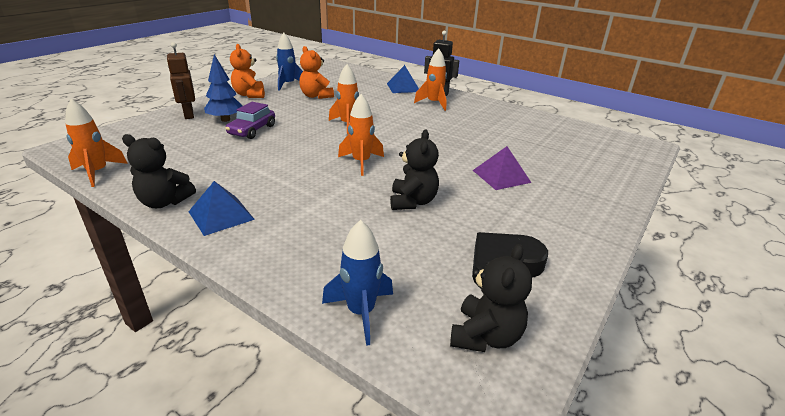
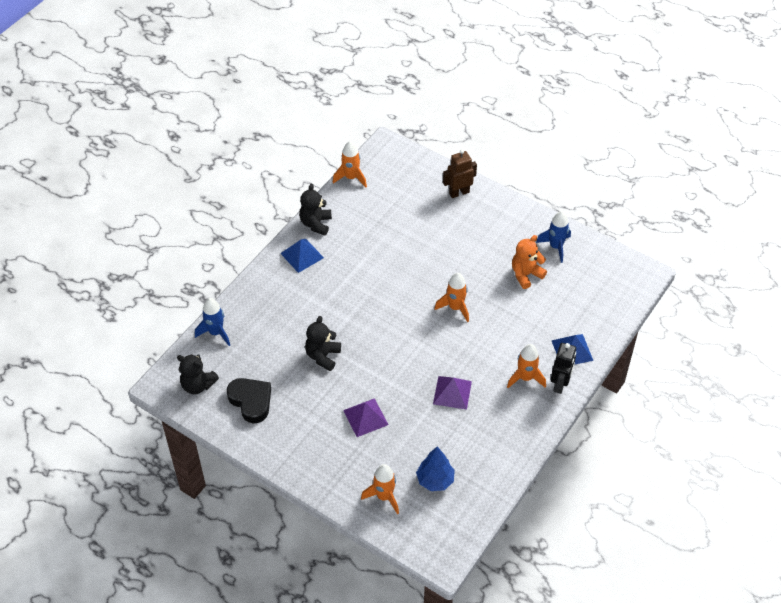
camera: 90 degrees right, 20 degrees up
blue tree [204,54,243,122] -> blue tree moved to [416,447,455,491]
purple car [225,102,275,139] -> none
orange teddy bear [230,44,265,98] -> none
orange rocket [338,94,384,176] -> orange rocket moved to [361,464,399,514]
black teddy bear [390,130,439,210] -> black teddy bear turned 105 degrees clockwise [305,316,341,371]
none -> purple pyramid [433,376,472,410]

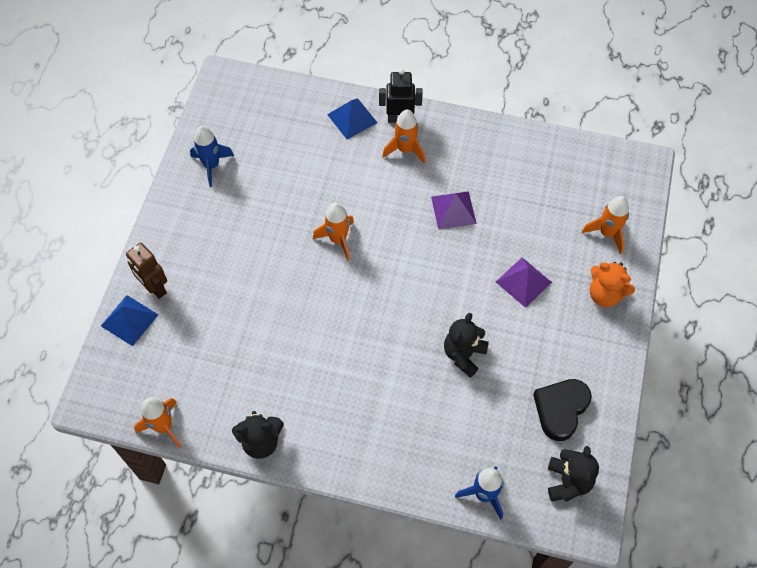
camera: 110 degrees left, 10 degrees up
blue pyramid [280,239,324,273] -> blue pyramid moved to [101,295,158,346]
black teddy bear [305,316,341,371] -> black teddy bear turned 120 degrees clockwise [444,313,489,378]
blue tree [416,447,455,491] -> none
orange teddy bear [512,235,547,289] -> orange teddy bear moved to [590,262,635,307]

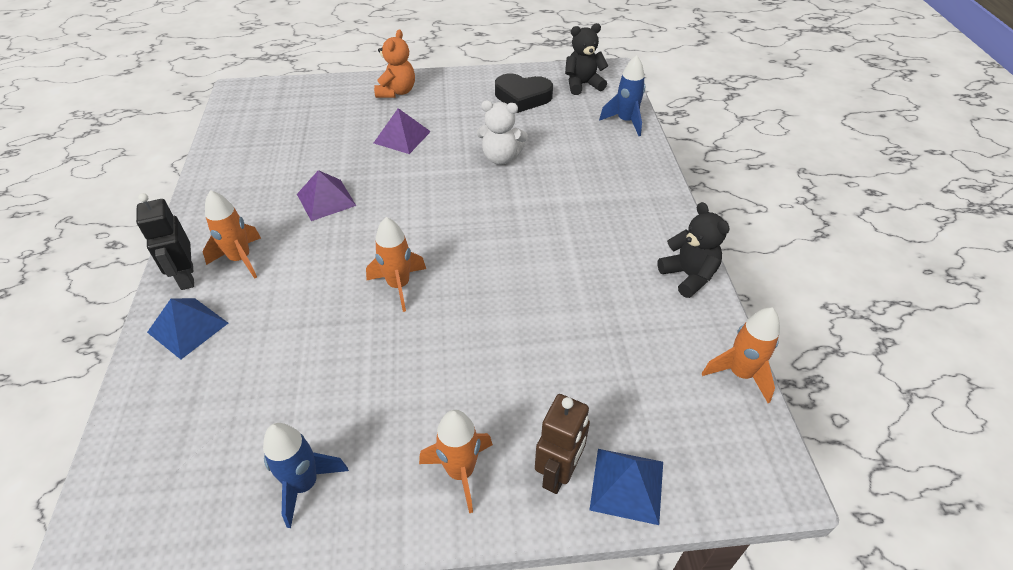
camera: 110 degrees left, 15 degrees down
black teddy bear [444,313,489,378] -> white teddy bear [477,101,528,165]
orange rocket [582,196,629,254] -> orange rocket moved to [419,410,493,513]

